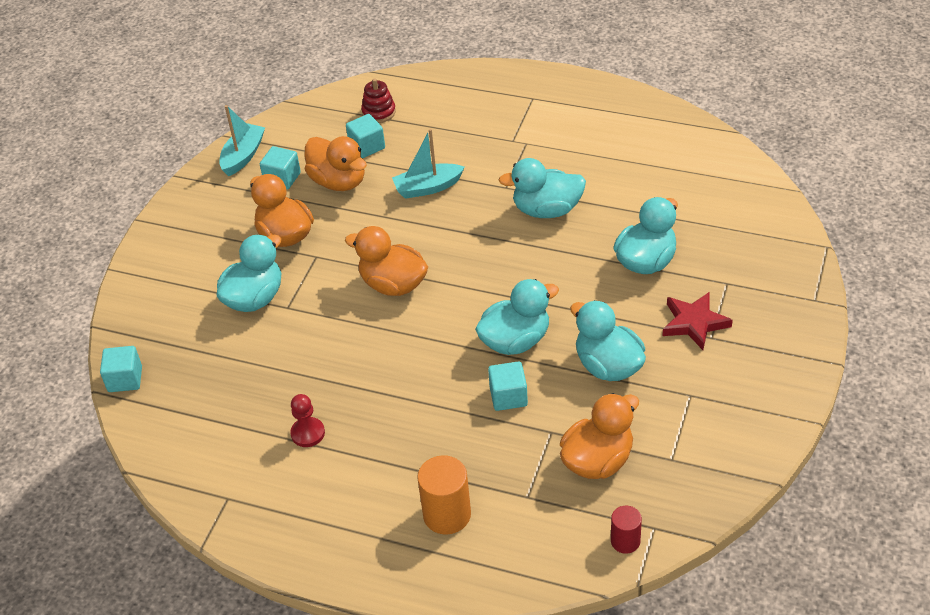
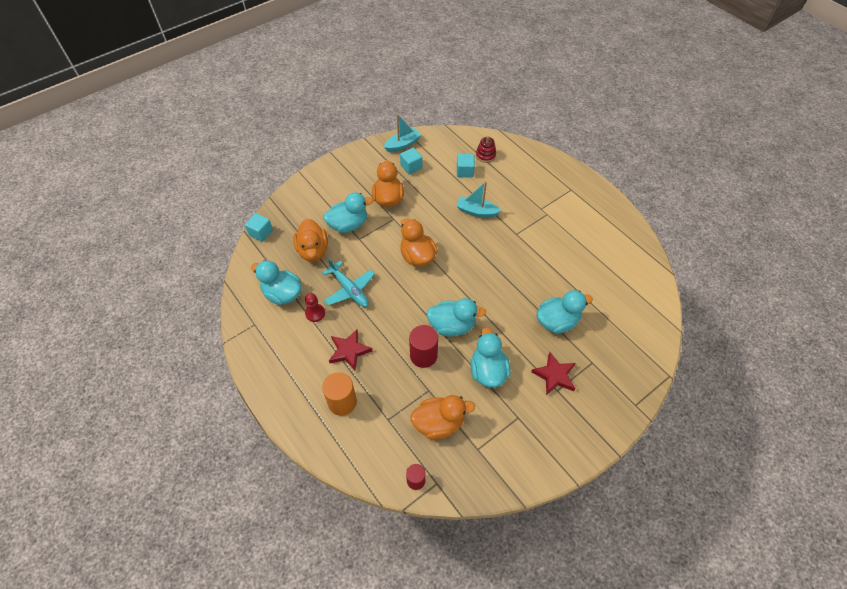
camera: 30 degrees right, 10 degrees up
orange duck [304,136,367,191] -> orange duck moved to [293,219,328,262]
turquoise cube [488,361,528,411] -> red cylinder [409,325,438,368]
turquoise duck [498,158,586,218] -> turquoise duck moved to [251,260,302,305]
none -> turquoise plane [322,258,375,307]
none -> red star [329,329,372,370]

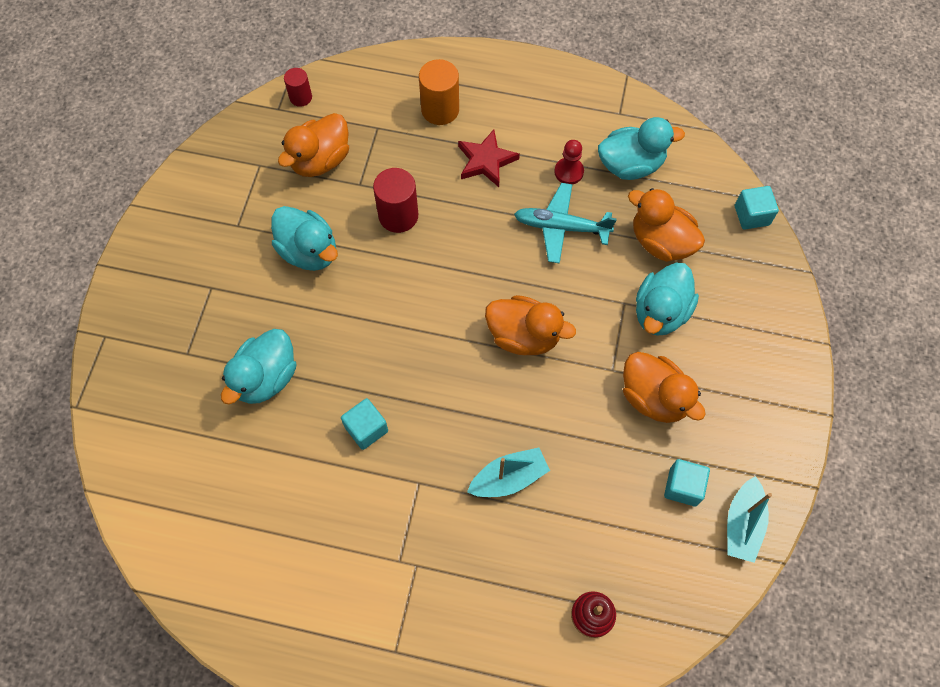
camera: 140 degrees right, 10 degrees up
turquoise duck [426,298,486,336] -> none
turquoise cube [457,154,475,178] -> turquoise cube moved to [341,398,388,450]
red star [531,352,576,395] -> none

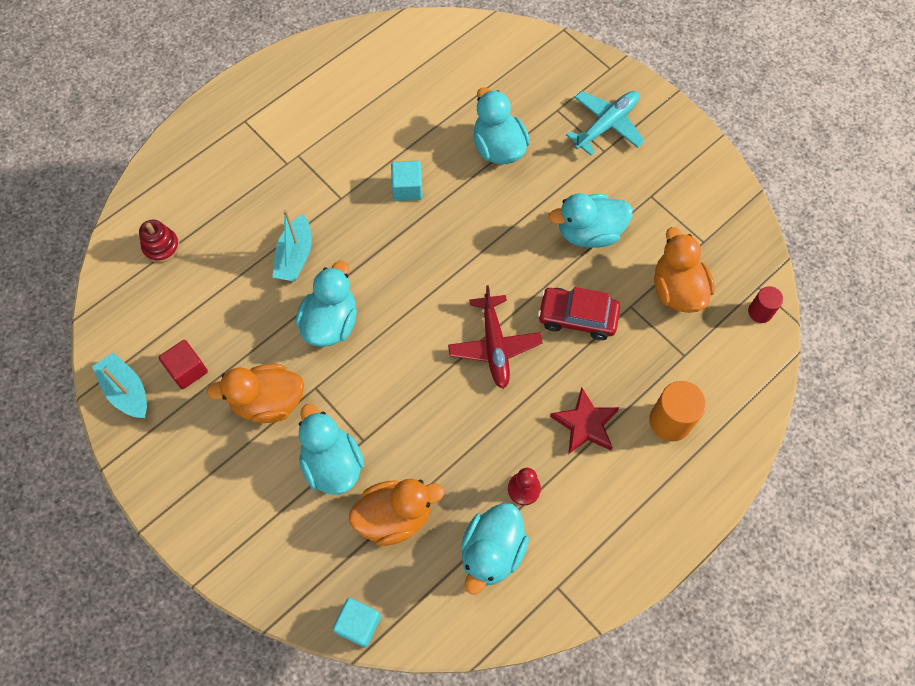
camera: 125 degrees right, 0 degrees up
red cylinder [373,168,418,233] -> red car [538,287,620,340]
orange duck [485,295,576,355] -> none
turquoise plane [514,183,617,264] -> turquoise plane moved to [566,91,645,155]
turquoise cube [664,459,710,506] -> red cube [159,340,208,389]
none -> turquoise duck [296,261,357,347]
none -> red plane [448,285,543,389]

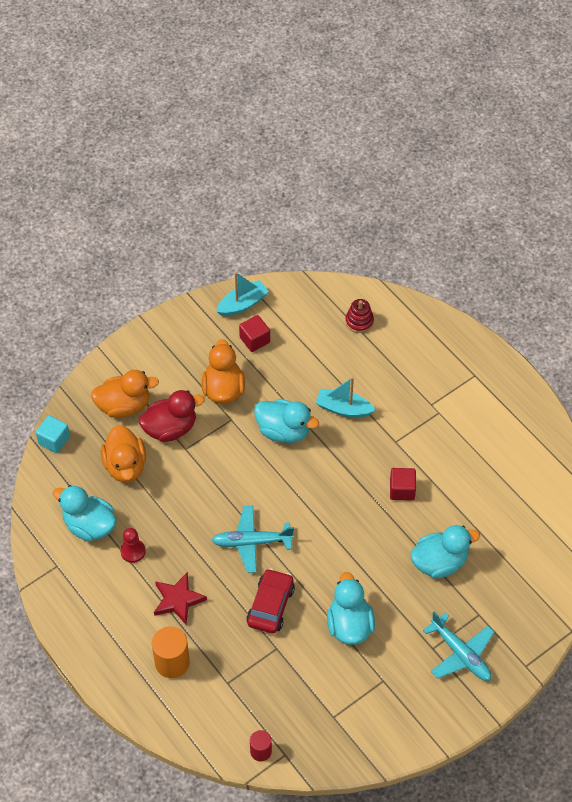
camera: 95 degrees right, 10 degrees down
turquoise duck [299,404,364,495] -> red duck [139,390,205,442]
turquoise cube [391,161,423,201] -> red cube [390,468,416,501]
red plane [448,285,543,389] -> turquoise plane [211,506,294,573]
orange duck [654,227,715,313] -> orange duck moved to [91,370,159,418]

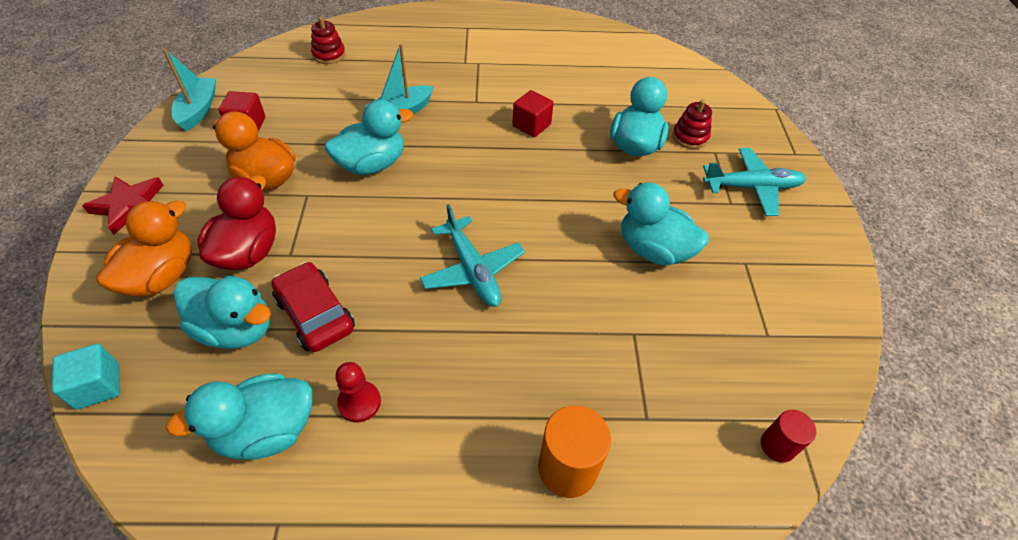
camera: 55 degrees left, 5 degrees down
orange duck [101,425,146,483] -> turquoise duck [174,276,271,349]
red star [154,572,207,624] -> red star moved to [82,176,164,235]
turquoise plane [211,506,294,573] -> turquoise plane turned 60 degrees counterclockwise [420,204,525,307]
red car [246,568,295,634] -> red car moved to [271,262,355,352]
none -> red stacking toy [672,99,712,149]

